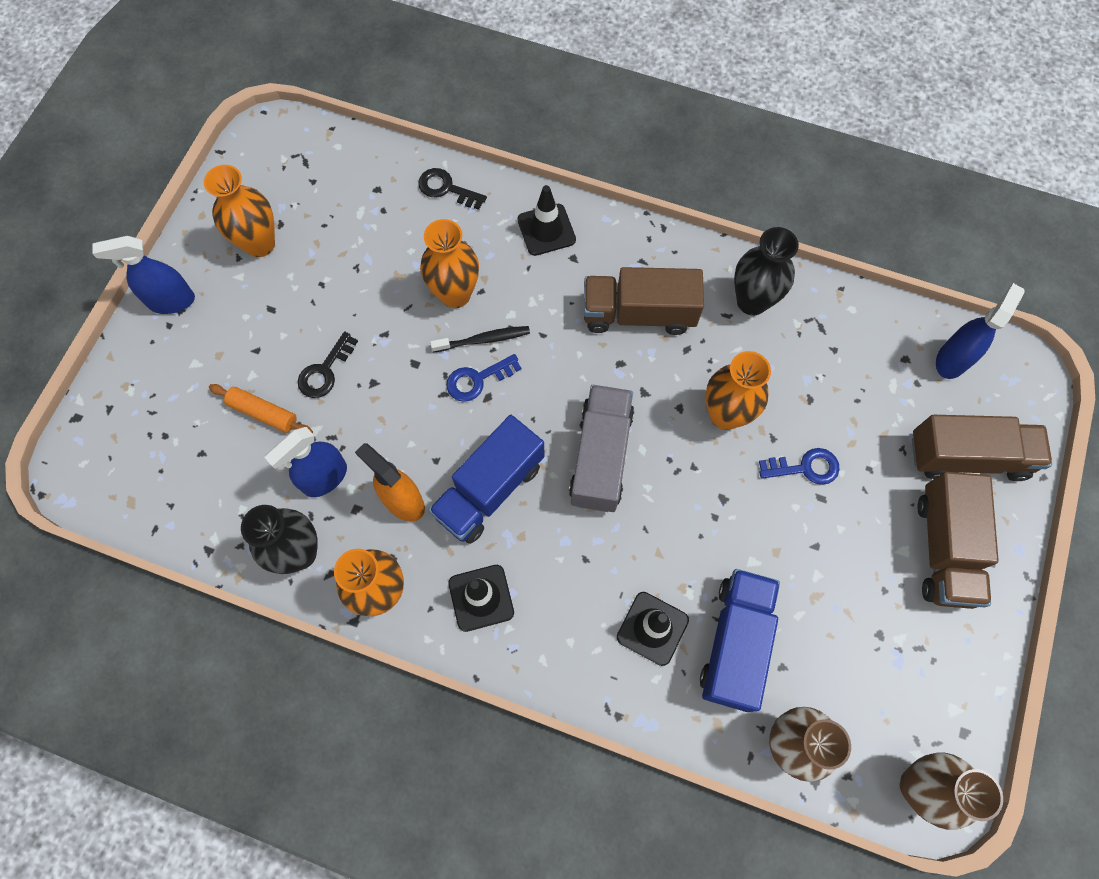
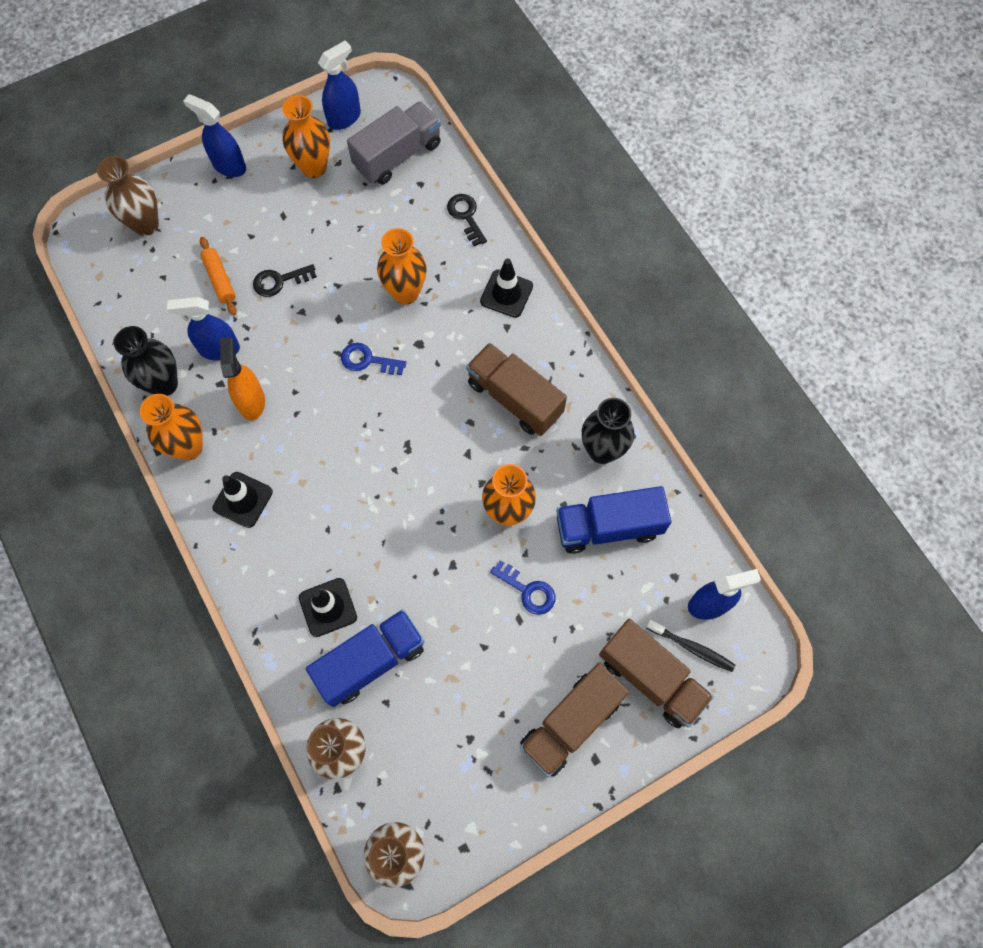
camera: 40 degrees right, 0 degrees up
blue truck [428,415,544,544] -> blue truck moved to [556,486,671,554]
black toothbrush [430,326,530,352] -> black toothbrush moved to [646,620,735,672]
grey truck [569,385,634,512] -> grey truck moved to [347,101,441,184]
none -> brown vase [97,156,159,236]
none -> blue spray bottle [318,41,361,130]

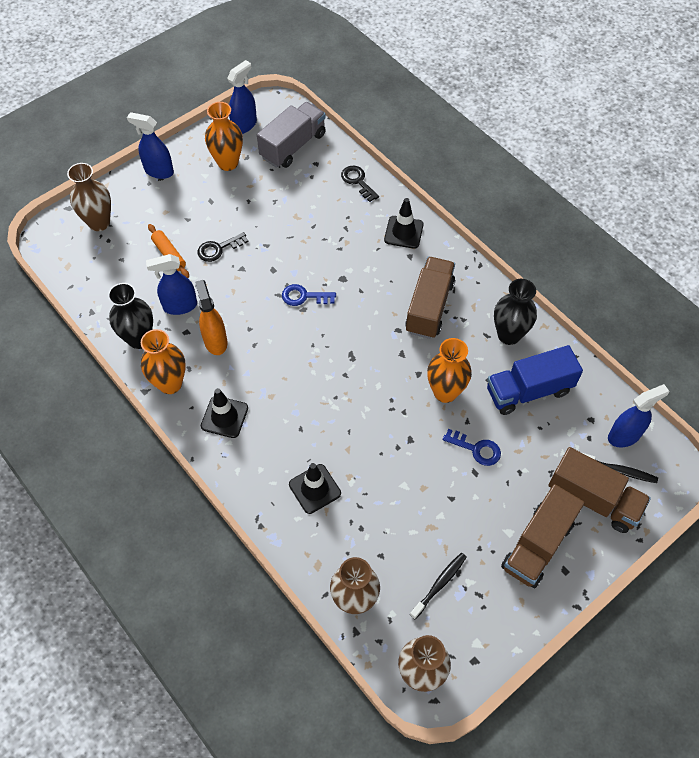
camera: 10 degrees left, 10 degrees down
blue truck [306,609,424,707] -> none
orange vase [377,228,427,305] -> none
brown truck [466,343,567,436] -> brown truck turned 75 degrees clockwise [405,256,455,339]
none -> black toothbrush [410,553,467,619]

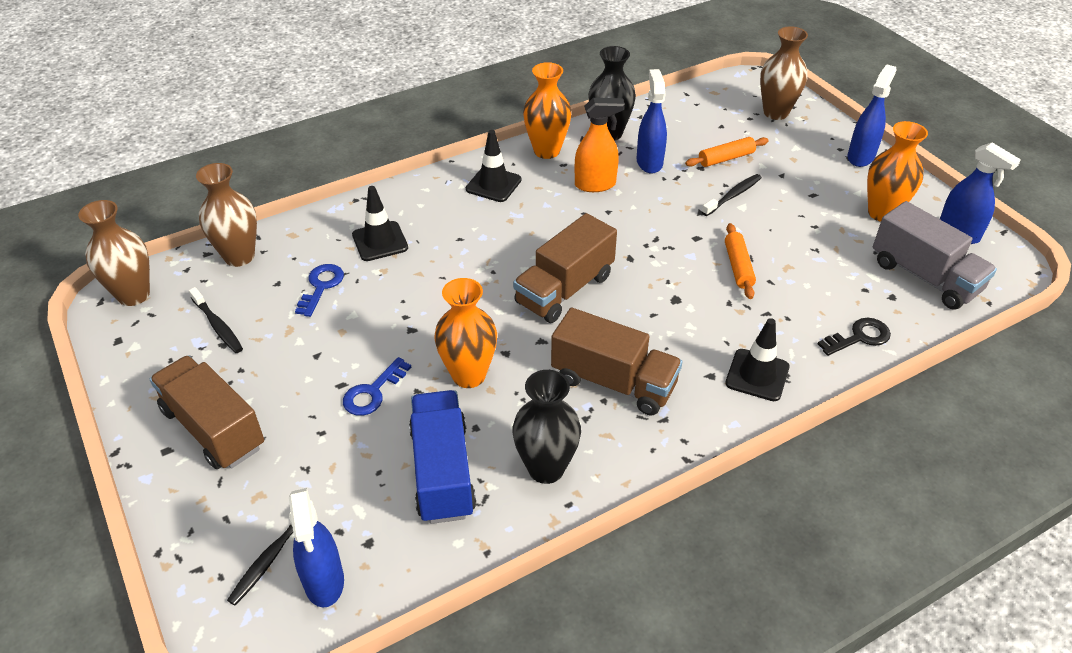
camera: 100 degrees right, 15 degrees down
black key [197,232,248,262] -> black toothbrush [702,174,762,216]
blue key [282,284,336,306] -> blue key moved to [295,264,344,317]
brown truck [548,447,651,533] -> brown truck moved to [513,213,617,323]
none -> orange rolling pin [725,223,756,299]

